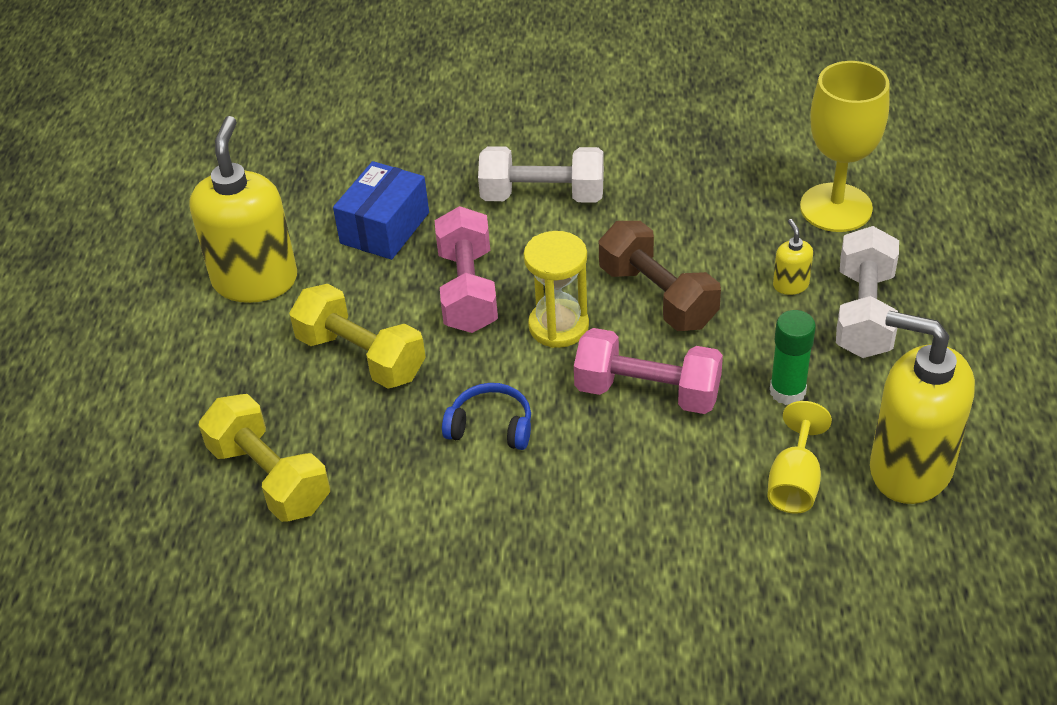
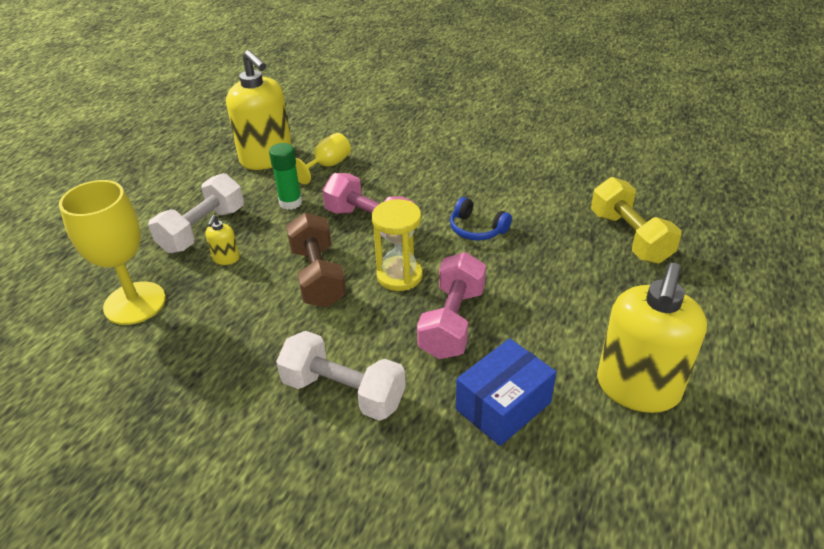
camera: 160 degrees left, 5 degrees down
yellow dumbbell [289,284,426,389] -> none

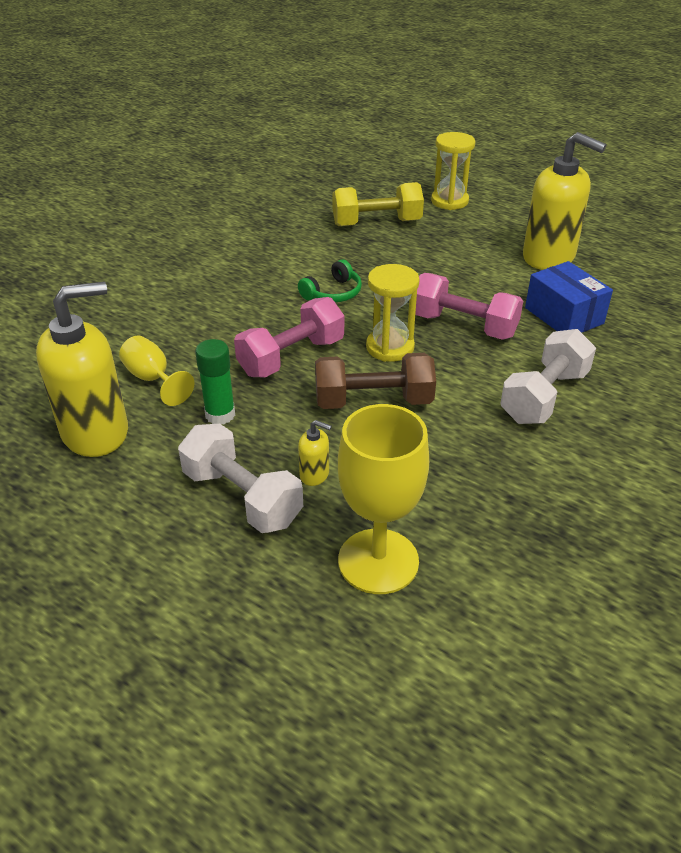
camera: 80 degrees left, 0 degrees up
blue headphones [450,197,512,241] -> green headphones [298,259,362,302]
none -> yellow hourglass [431,132,476,210]

